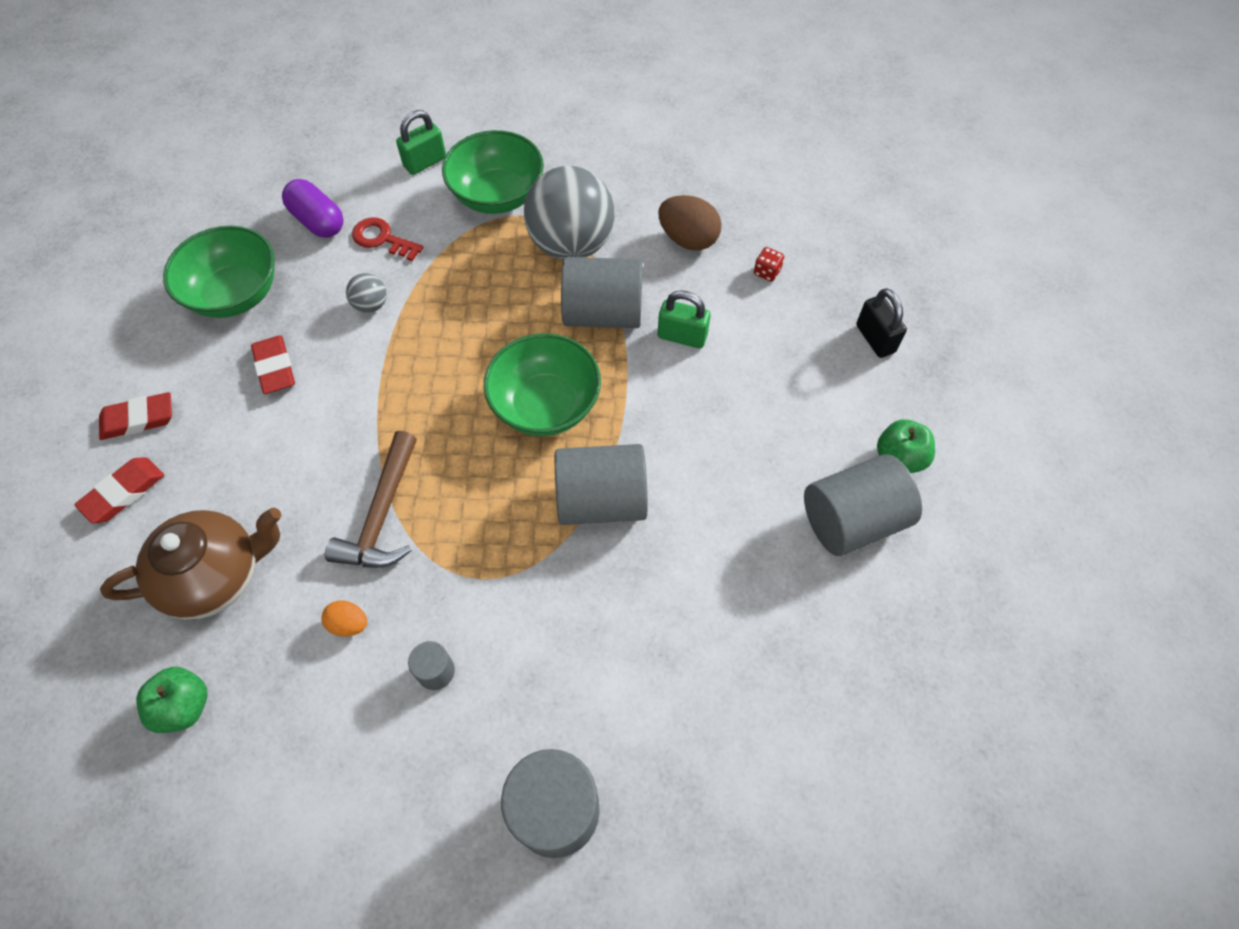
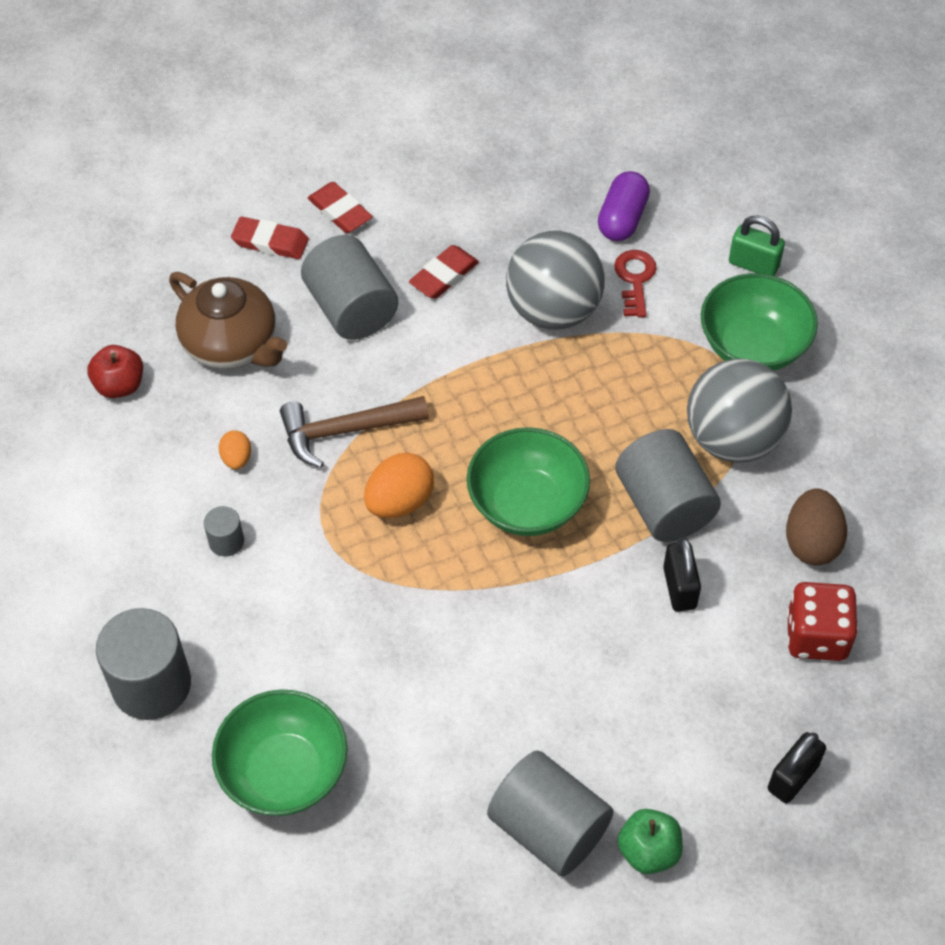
camera: 65 degrees right, 5 degrees down
green apple [136,667,207,733] -> red apple [87,345,143,398]
green bowl [163,226,275,318] -> green bowl moved to [212,690,347,816]
grey ball [346,273,387,313] -> grey ball [506,231,605,330], size x2.35
grey cylinder [555,444,648,525] -> grey cylinder moved to [301,235,398,340]
green padlock [658,290,711,349] -> black padlock [663,537,701,612]
red dice [754,247,784,282] -> red dice [787,582,858,661], size x2.16
none -> orange egg [364,453,434,518]

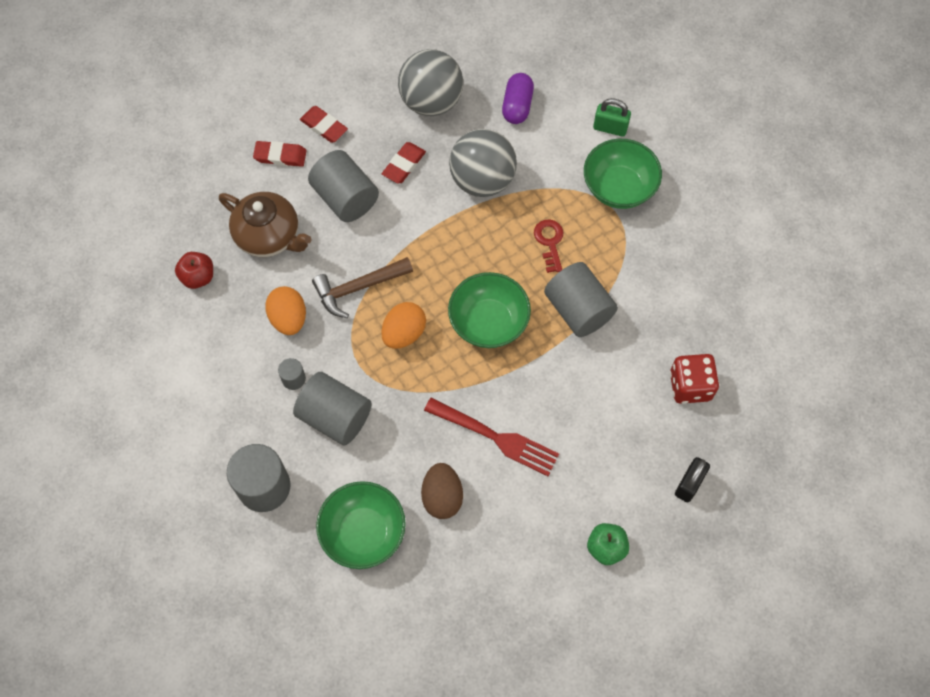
camera: 10 degrees left, 10 degrees up
orange egg [219,430,251,469] -> orange egg [265,286,306,335], size x1.79
grey cylinder [487,750,614,876] -> grey cylinder moved to [293,372,372,446]
red key [614,250,657,317] -> red key moved to [534,220,564,273]
black padlock [663,537,701,612] -> none
grey ball [687,359,792,462] -> grey ball moved to [398,49,463,116]
brown egg [786,488,847,565] -> brown egg moved to [421,463,463,519]
none -> red fork [424,398,559,476]

